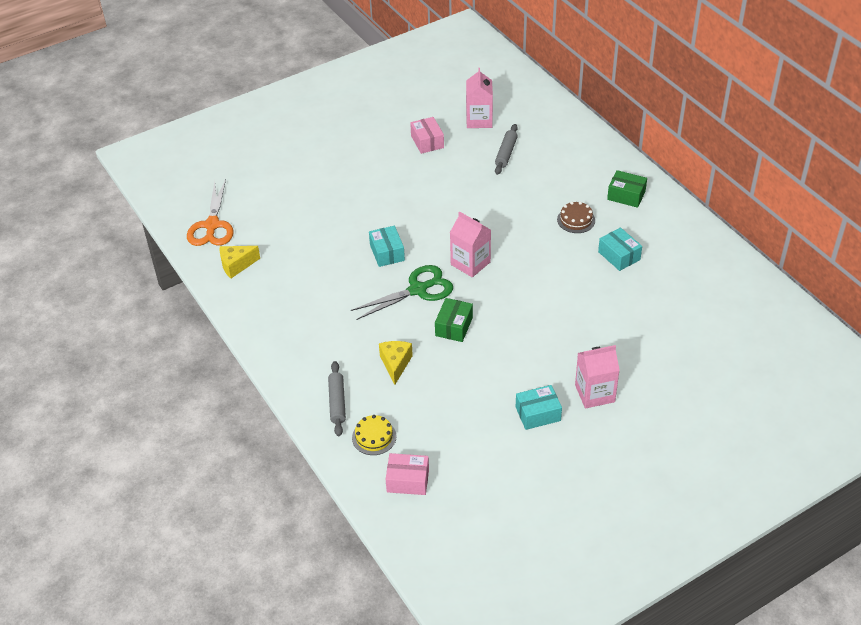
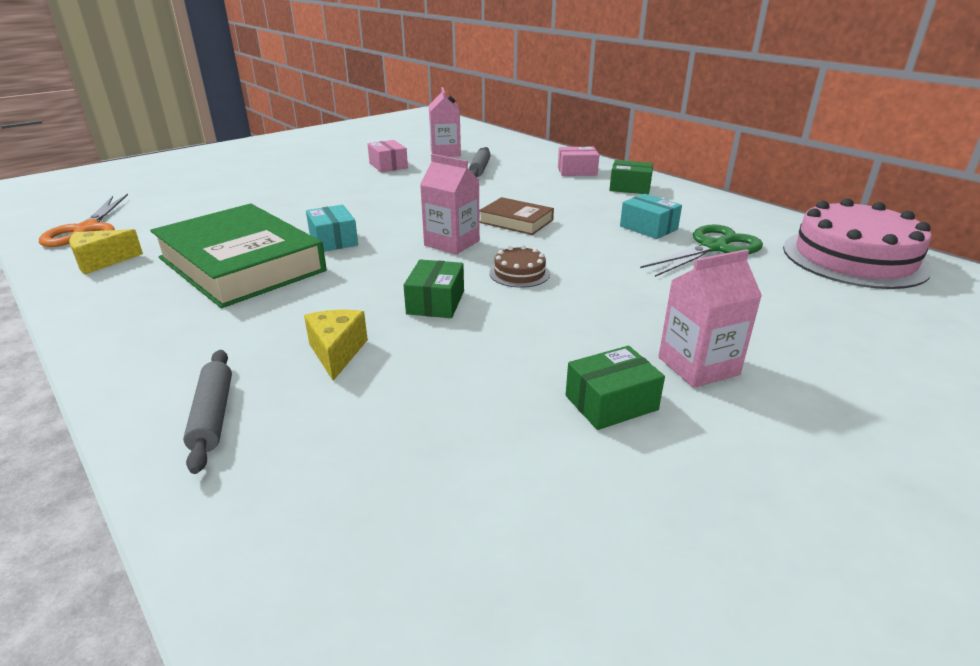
camera: 10 degrees left, 15 degrees down
green scissors [351,265,453,320] -> green scissors moved to [640,224,763,277]
yellow cake [352,415,396,455] -> none
pink box [386,453,429,495] -> pink box moved to [558,147,599,176]
turquoise box [516,385,562,430] -> green box [566,346,665,430]
brown cake [557,202,595,233] -> brown cake moved to [489,245,550,288]
none -> green book [150,203,326,308]
none -> brown book [479,197,554,235]
none -> pink cake [783,198,932,289]

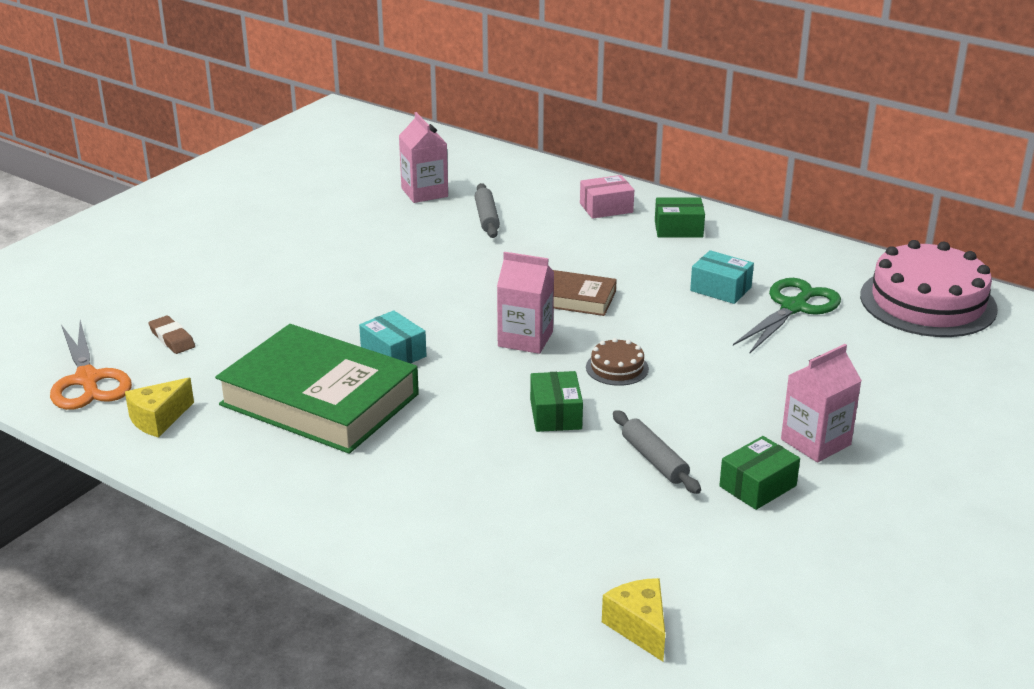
camera: 15 degrees left, 0 degrees up
grey rolling pin [183,350,232,474] -> grey rolling pin moved to [613,410,701,494]
yellow cheese [304,310,368,381] -> yellow cheese moved to [602,578,665,661]
pink box [368,140,408,172] -> none
none -> brown eraser [149,316,195,354]

